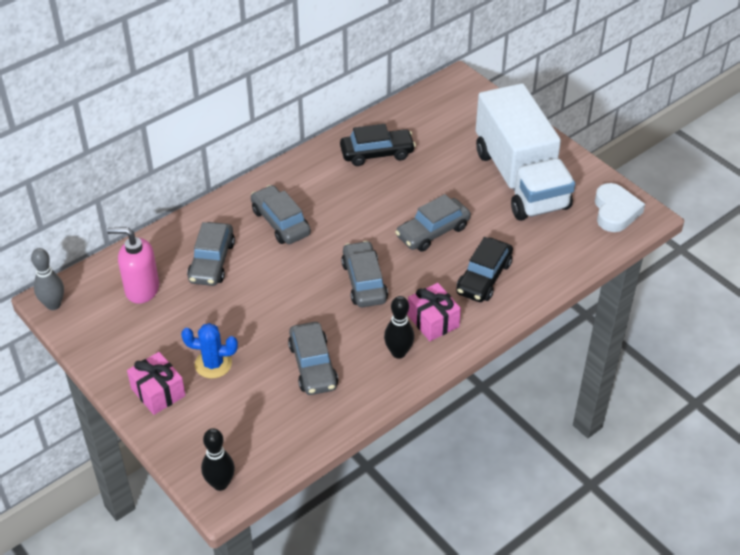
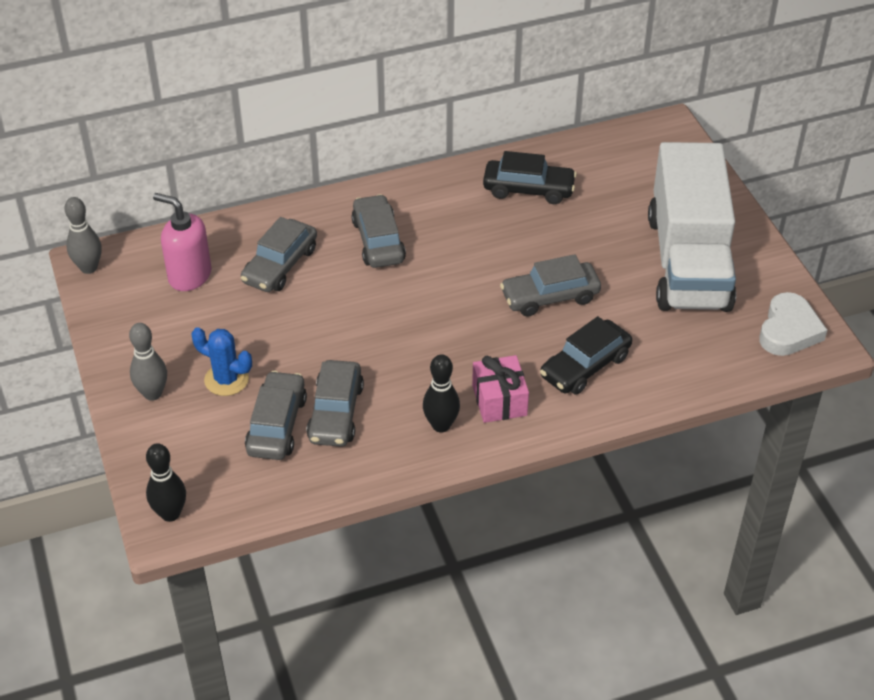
camera: 20 degrees right, 0 degrees up
pink gift [127,352,186,415] -> grey bowling pin [129,323,167,401]
grey car [341,241,388,307] -> grey car moved to [245,371,307,460]

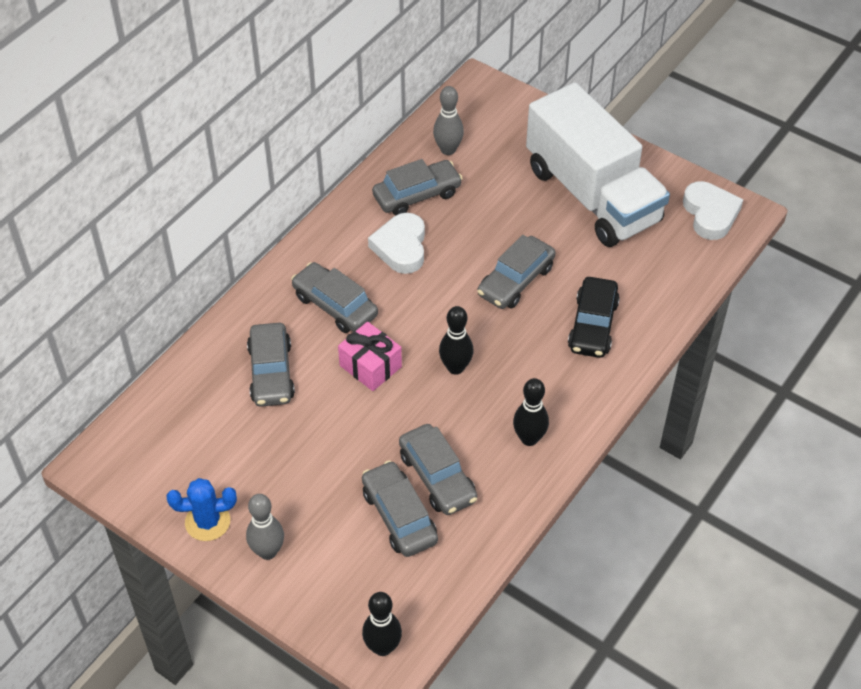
camera: 35 degrees left, 5 degrees up
grey bowling pin [64,197,101,274] -> grey bowling pin moved to [433,86,464,155]
pink soap dispenser [153,193,211,291] -> none
blue cactus [191,327,252,396] -> blue cactus moved to [166,478,237,541]
pink gift [472,355,529,423] -> pink gift moved to [338,322,402,391]
black car [483,151,577,204] -> grey car [372,159,463,216]
none -> white heart [368,213,425,274]
none -> black bowling pin [439,306,474,375]

